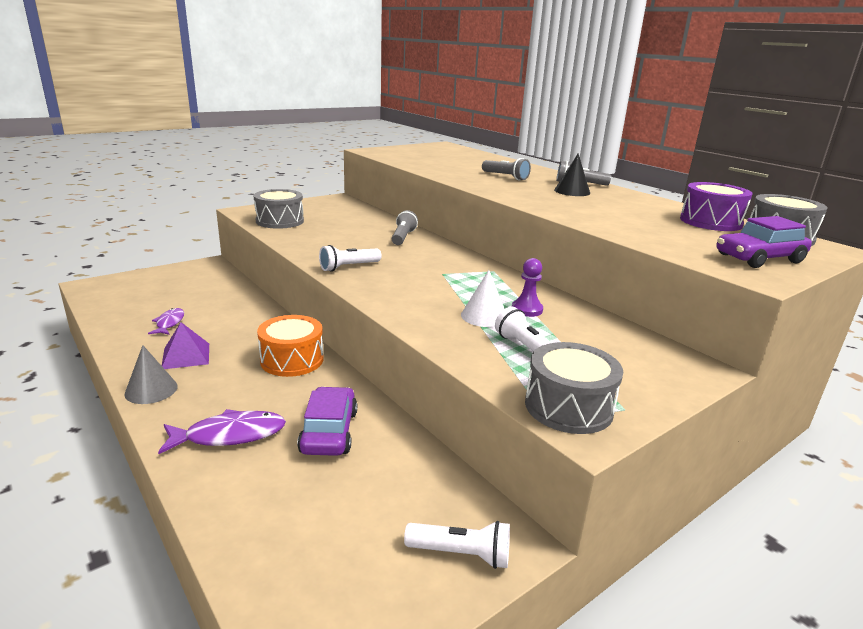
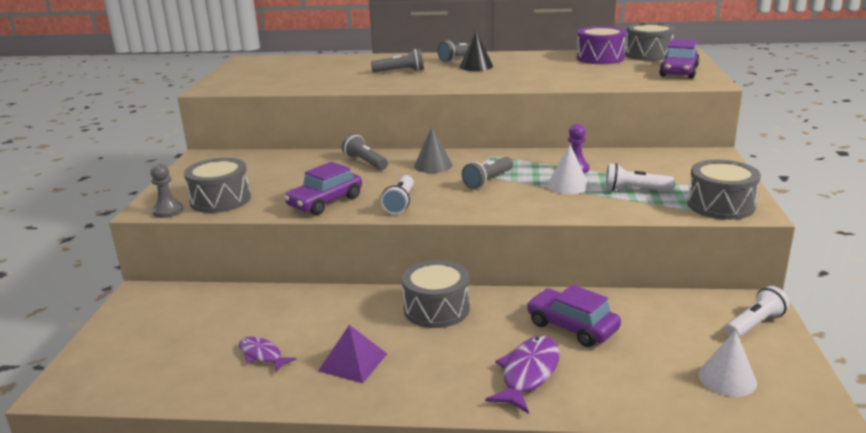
camera: 45 degrees left, 0 degrees up
grey cone [124,345,178,404] -> grey cone moved to [414,127,453,173]
orange drum [257,315,324,377] -> grey drum [402,260,470,328]
none -> grey pawn [150,163,183,218]
none -> purple car [284,162,362,215]
none -> grey flashlight [462,157,513,189]
none -> white cone [698,330,757,397]

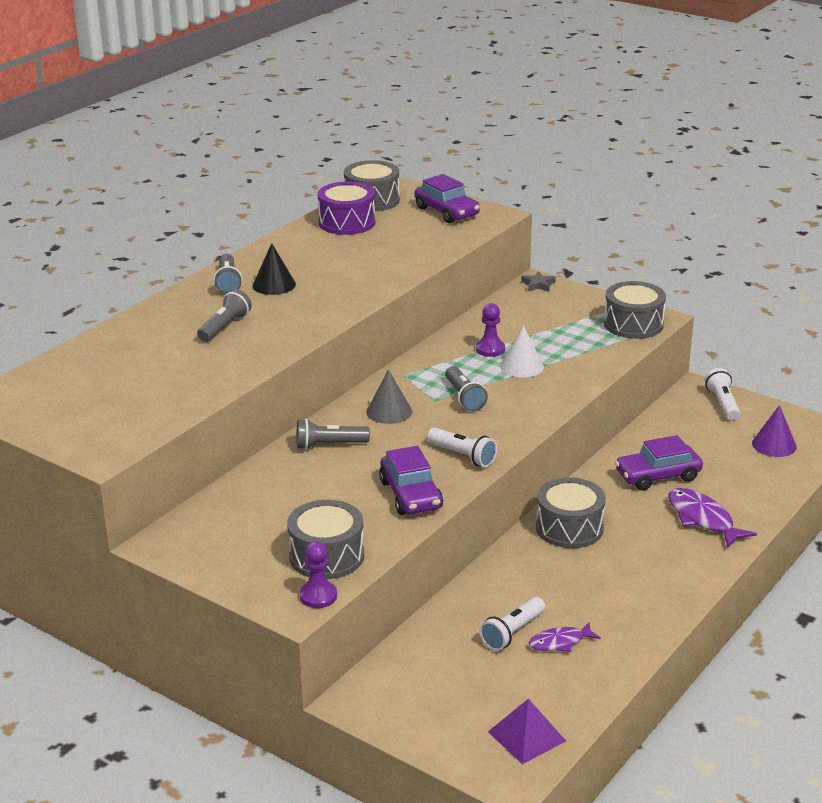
camera: 60 degrees left, 5 degrees up
grey pawn [150,163,183,218] -> purple pawn [300,541,337,608]
purple pyramid [318,325,387,383] -> purple pyramid moved to [488,699,566,764]
white flashlight [605,163,674,191] -> white flashlight moved to [480,597,545,651]
white cone [698,330,757,397] -> purple cone [752,405,797,457]
none -> grey star [521,271,556,291]

